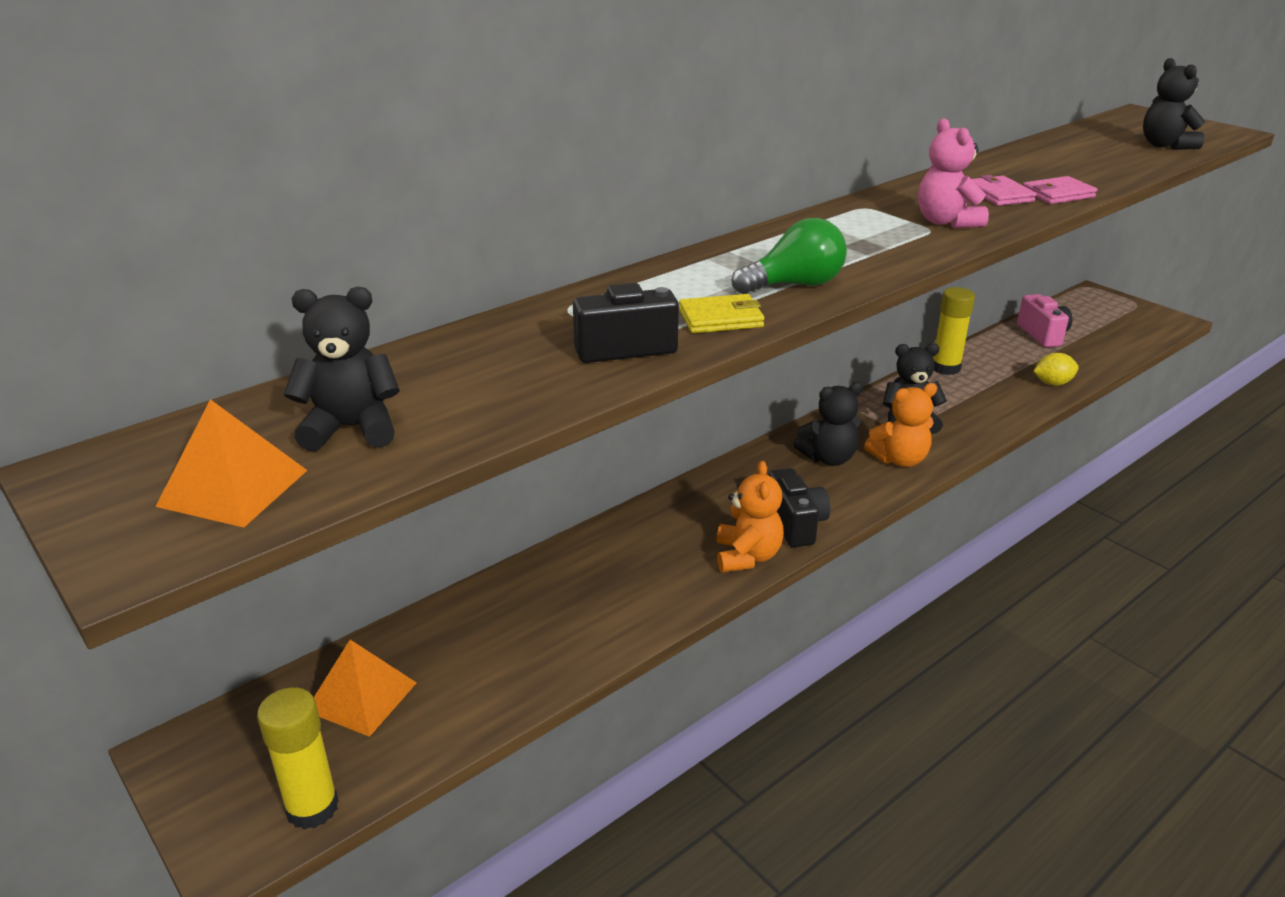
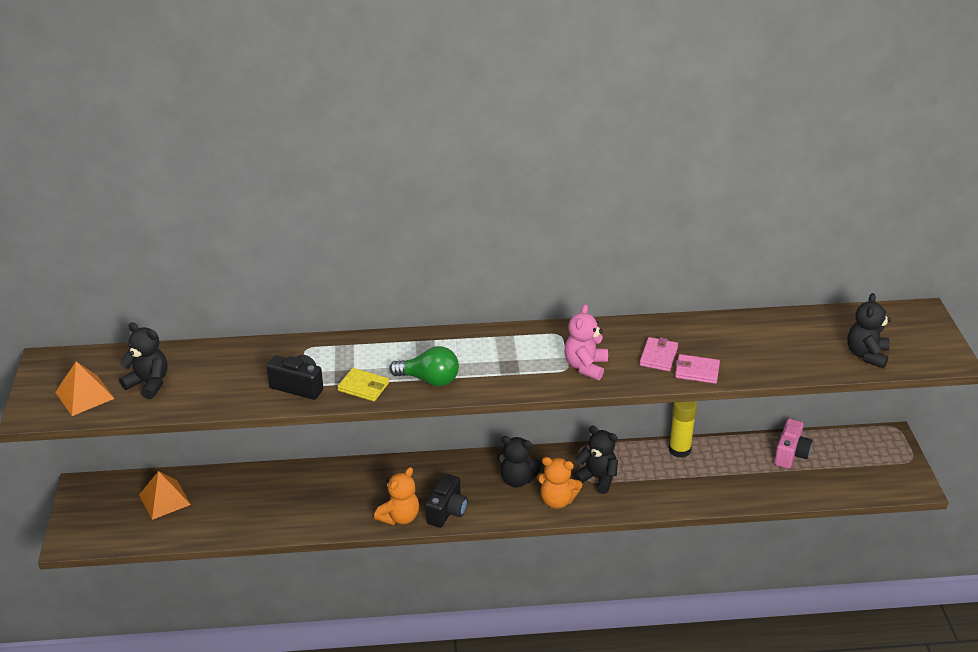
camera: 35 degrees right, 5 degrees up
yellow glue stick [257,687,339,830] -> none
yellow lemon [1034,353,1079,386] -> none

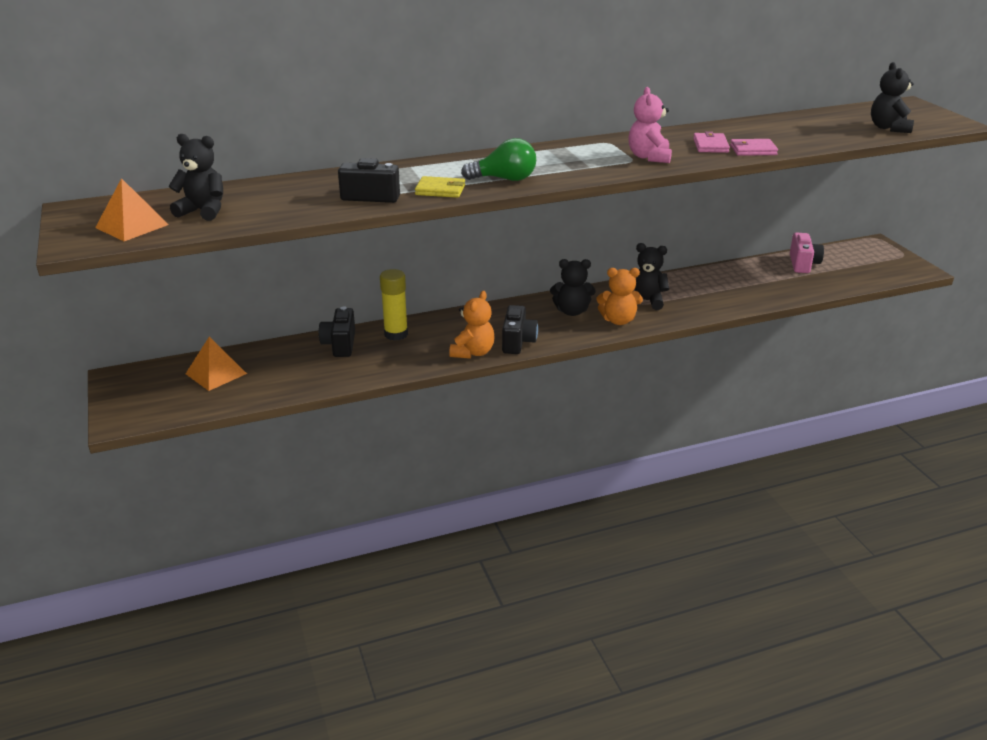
camera: 15 degrees left, 5 degrees down
yellow glue stick [669,401,697,458] -> yellow glue stick moved to [380,269,408,341]
none -> black camera [319,306,355,357]

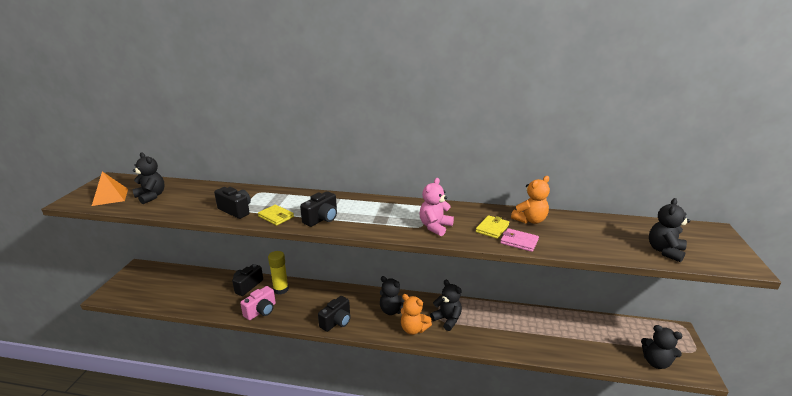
camera: 30 degrees right, 5 degrees down
orange pyramid [186,337,247,391] -> none
orange teddy bear [449,291,495,359] -> orange teddy bear moved to [511,176,550,224]
green light bulb [461,138,536,181] -> black camera [300,191,337,227]
pink wallet [693,131,730,153] -> yellow wallet [476,215,509,239]
pink camera [790,233,824,273] -> pink camera moved to [240,286,276,320]
none -> black teddy bear [641,325,683,369]

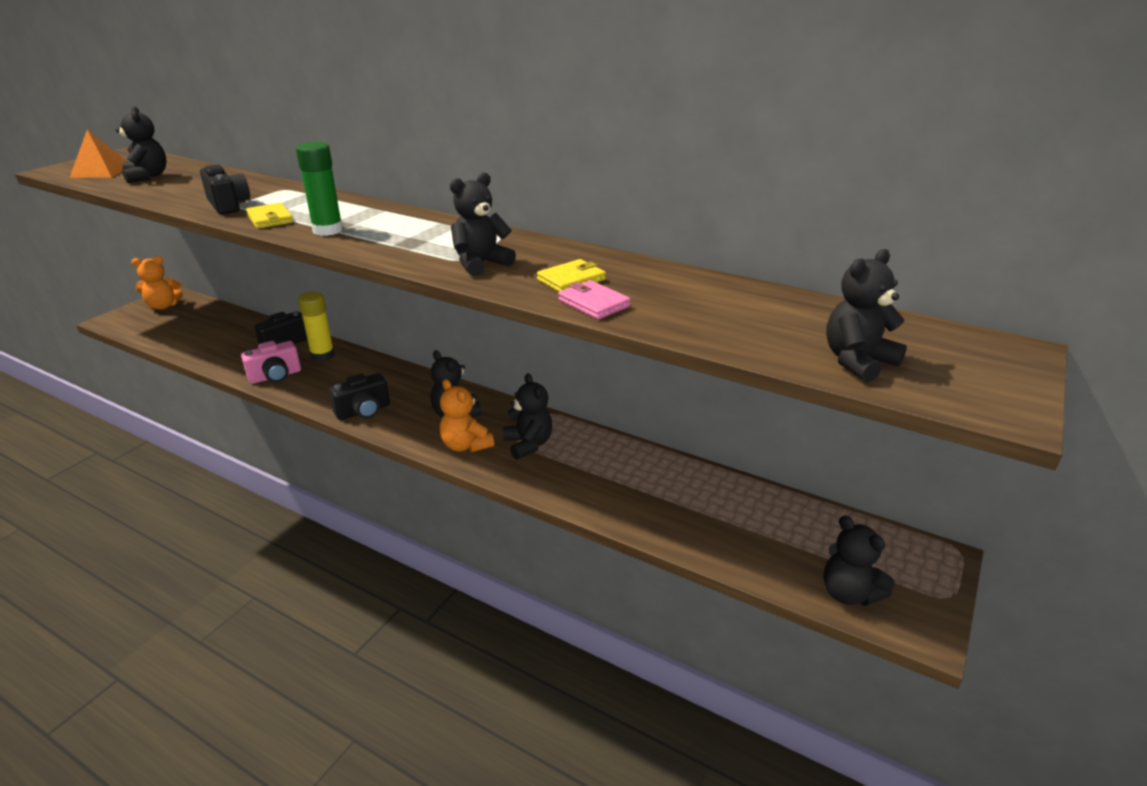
camera: 20 degrees right, 5 degrees up
black camera [300,191,337,227] -> green glue stick [296,142,343,236]
pink teddy bear [419,178,454,236] -> black teddy bear [450,173,516,276]
orange teddy bear [511,176,550,224] -> orange teddy bear moved to [131,256,183,310]

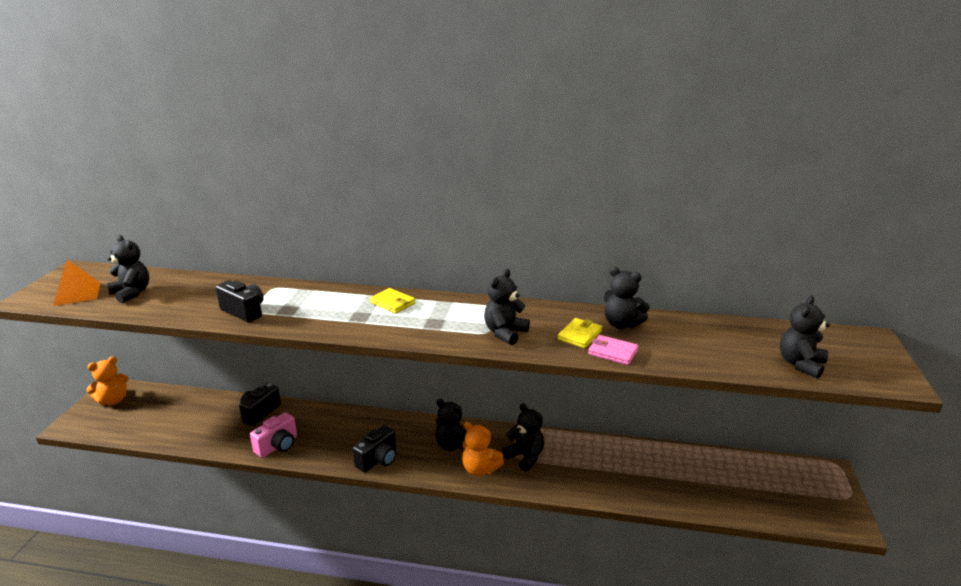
camera: 20 degrees left, 5 degrees down
yellow wallet [246,203,293,229] -> yellow wallet moved to [370,288,416,314]
green glue stick [296,142,343,236] -> none
yellow glue stick [298,292,335,361] -> none
black teddy bear [823,516,895,606] -> black teddy bear moved to [604,266,650,329]

